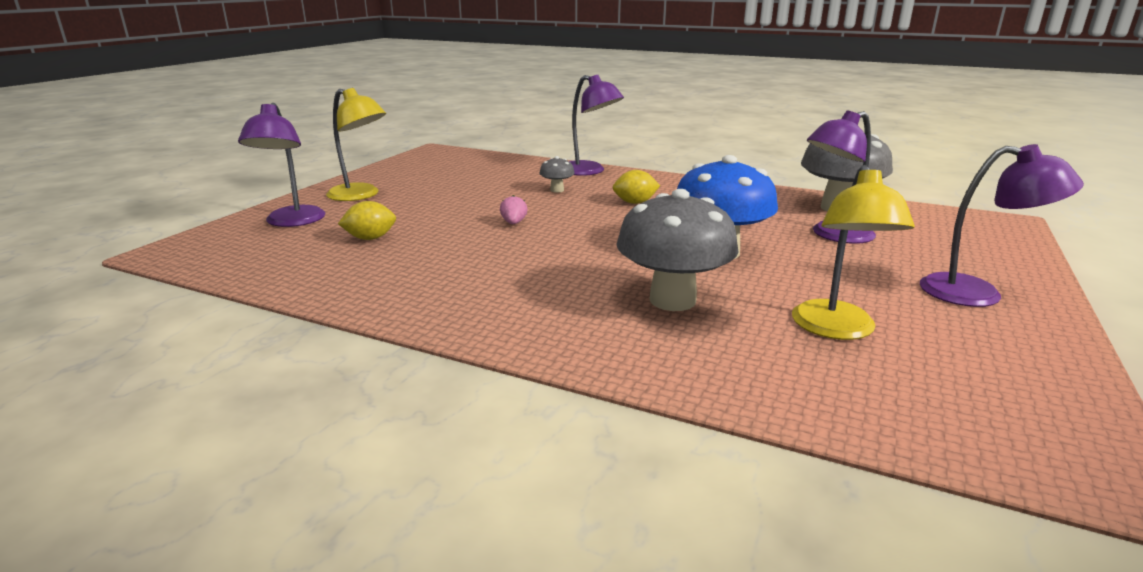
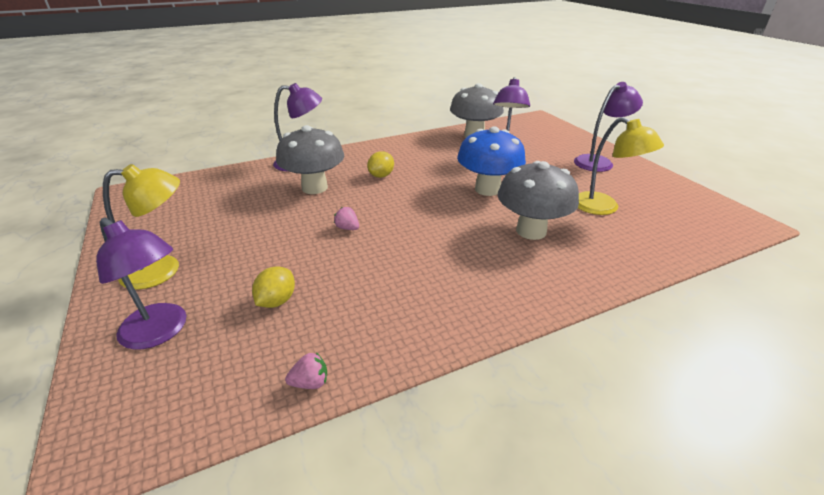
camera: 50 degrees left, 10 degrees up
grey mushroom [539,156,575,193] -> grey mushroom [276,125,344,194], size x2.21
none -> pink strawberry [285,352,327,389]

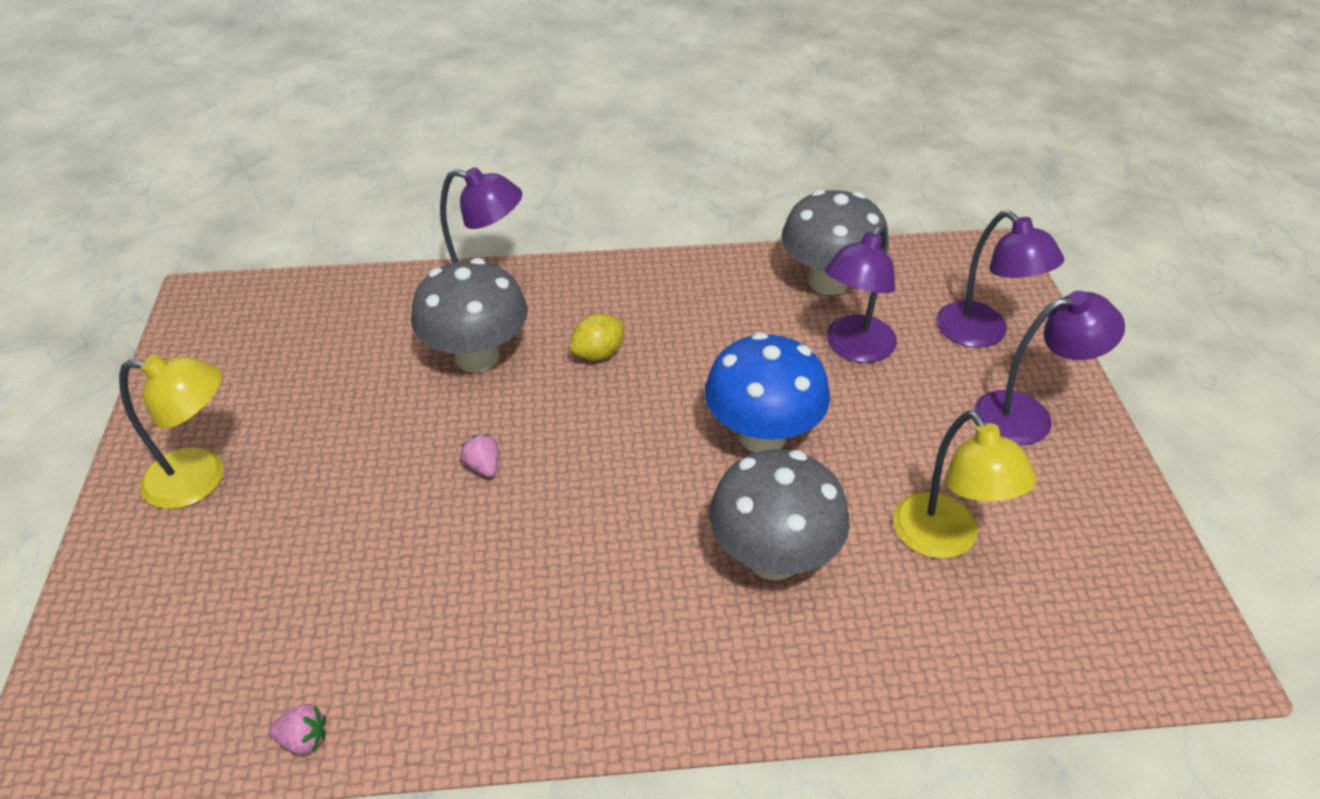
camera: 20 degrees right, 10 degrees up
purple lamp [96,218,186,350] -> purple lamp moved to [936,210,1064,348]
yellow lemon [252,266,295,308] -> none

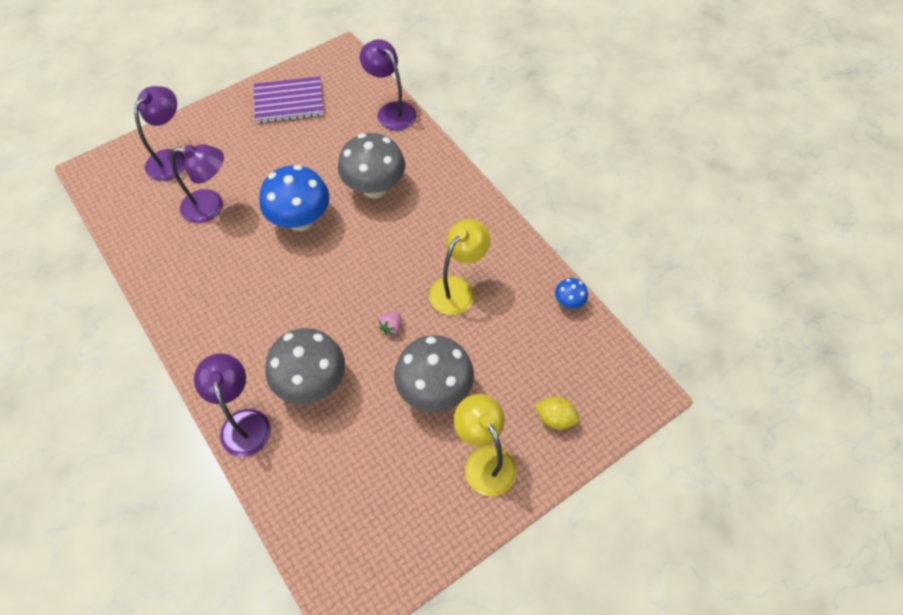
camera: 120 degrees left, 15 degrees up
pink strawberry [269,704,326,755] -> blue mushroom [555,278,588,308]
yellow lemon [570,313,625,361] -> yellow lemon moved to [535,397,580,430]
grey mushroom [781,189,889,295] -> grey mushroom moved to [394,335,474,412]
yellow lamp [893,411,1037,559] -> yellow lamp moved to [429,219,490,315]
purple lamp [974,291,1125,445] -> purple lamp moved to [360,39,416,131]
none -> purple notebook [254,76,324,123]

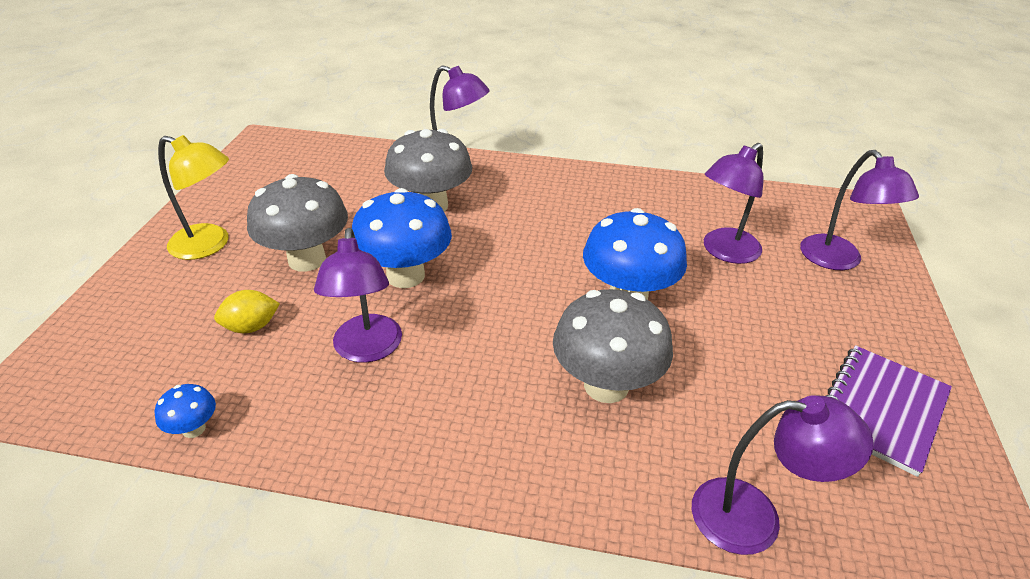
camera: 135 degrees right, 20 degrees down
pink strawberry [379,312,401,335] -> blue mushroom [352,188,452,288]
yellow lamp [429,219,490,315] -> purple lamp [314,228,402,363]
yellow lemon [535,397,580,430] -> yellow lemon moved to [214,290,280,333]

